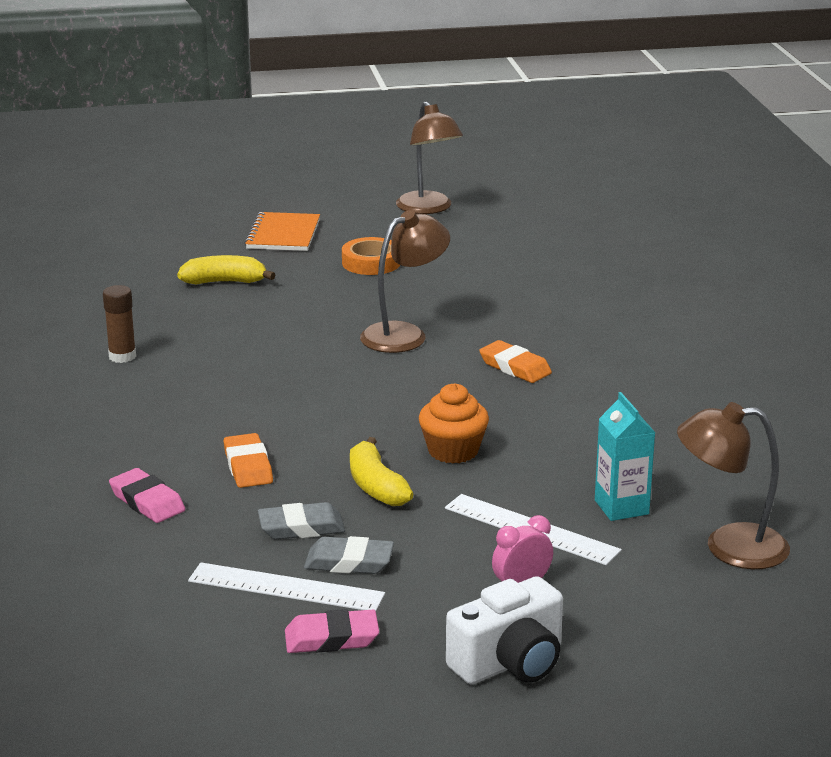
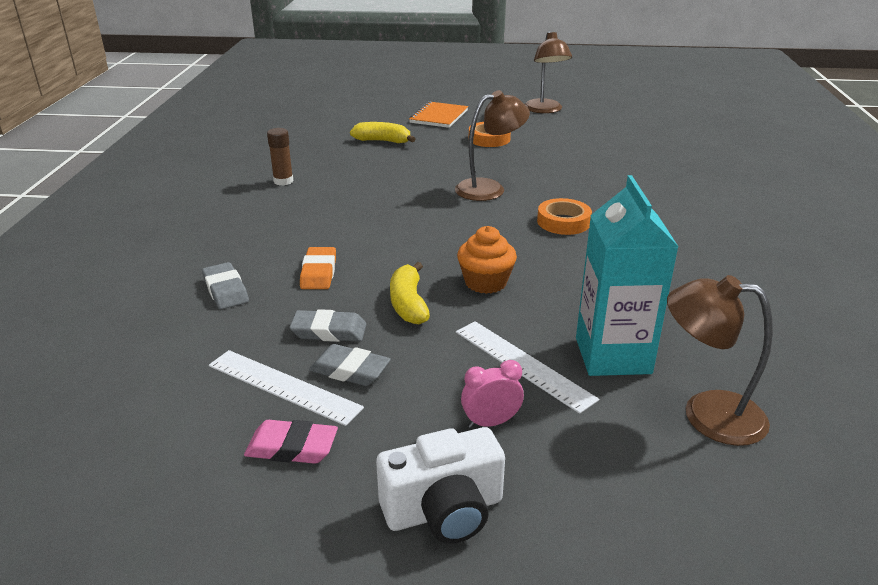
camera: 15 degrees right, 5 degrees up
pink eraser [109,468,185,523] -> grey eraser [202,262,249,309]
orange eraser [479,340,552,383] -> orange tape [537,198,592,235]
turquoise carton [595,392,656,521] -> turquoise carton [576,175,679,376], size x1.65

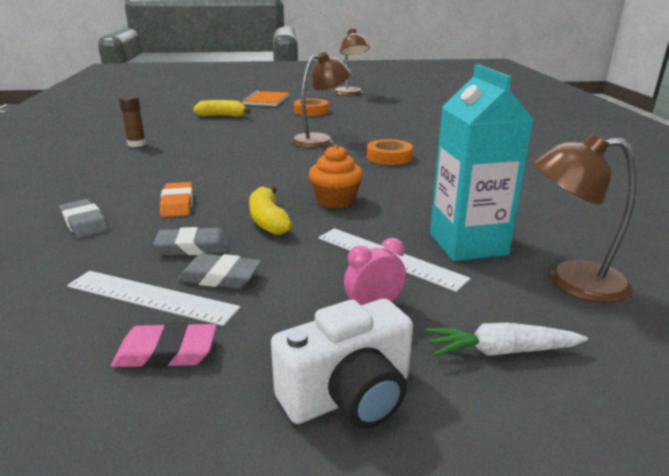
camera: 10 degrees left, 5 degrees down
none -> white carrot [426,323,588,356]

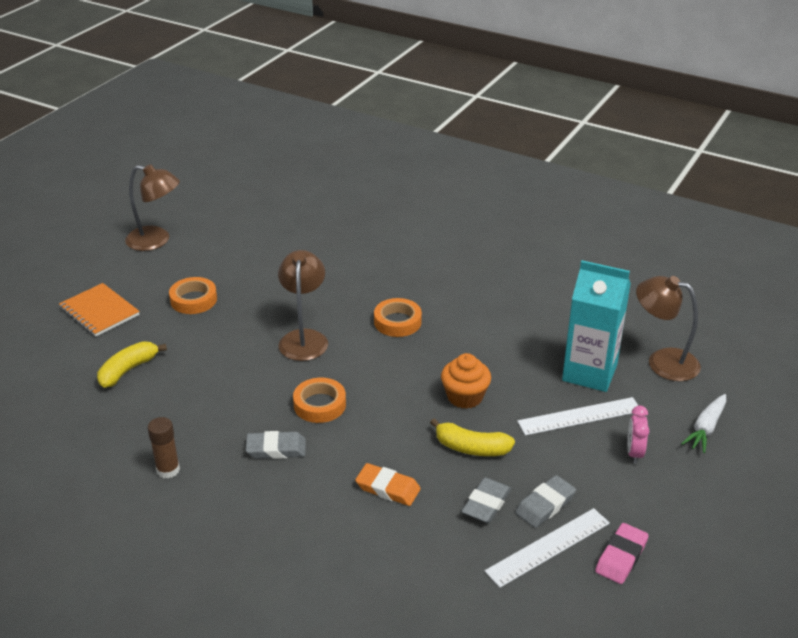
camera: 55 degrees left, 10 degrees up
grey eraser [59,199,109,238] -> grey eraser moved to [246,431,306,459]
white camera [271,299,413,429] -> none
brown lamp [534,133,637,303] -> brown lamp turned 75 degrees clockwise [636,276,701,381]
none -> orange tape [293,378,346,423]

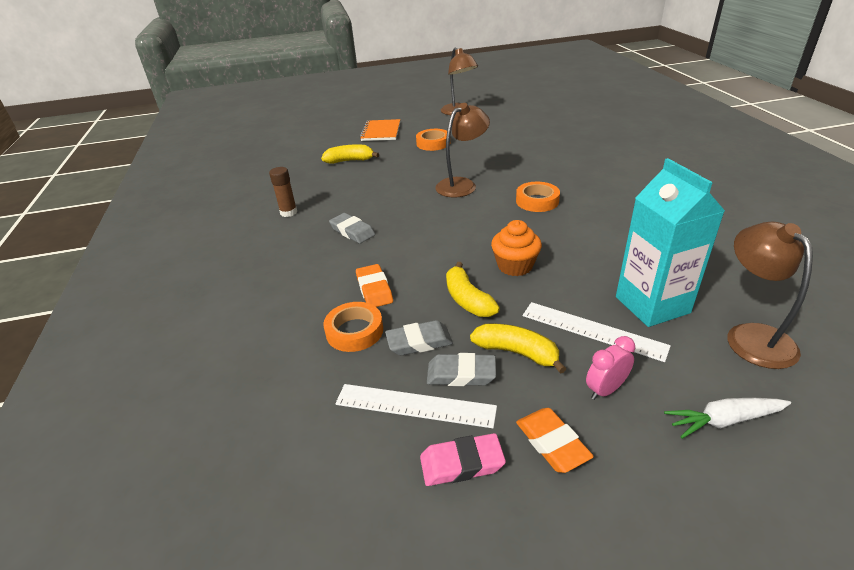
camera: 50 degrees right, 0 degrees up
orange tape [293,378,346,423] -> orange tape moved to [323,302,383,352]
none -> yellow banana [470,323,566,374]
none -> orange eraser [516,408,594,473]

